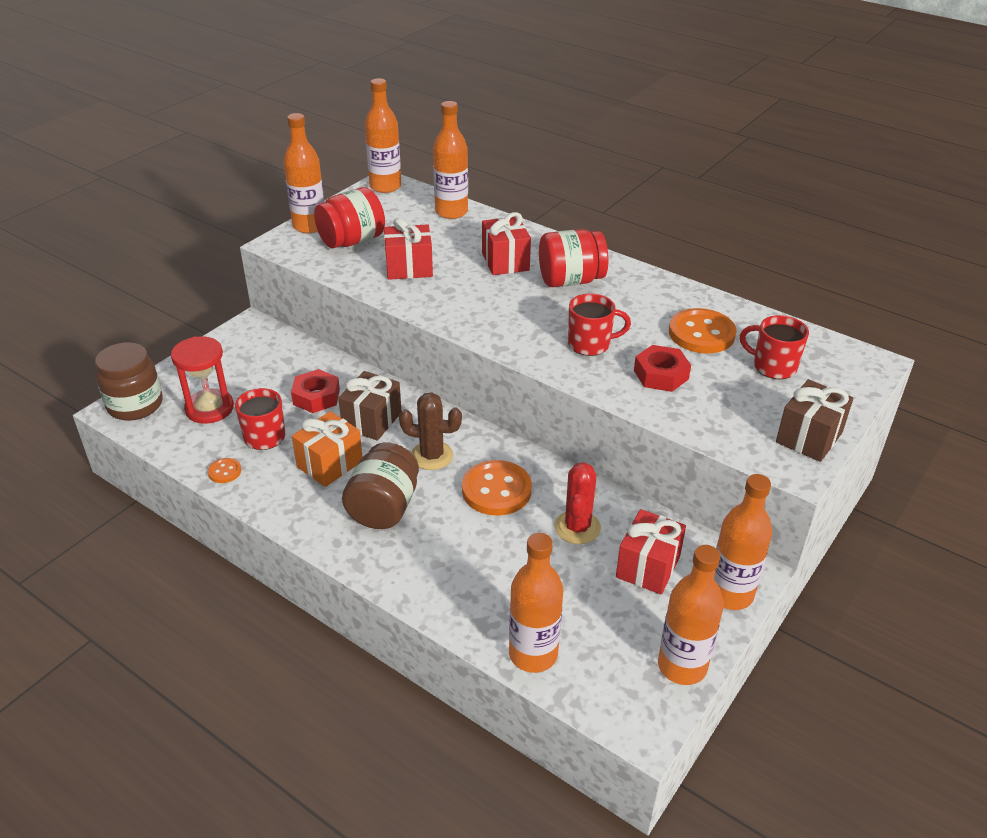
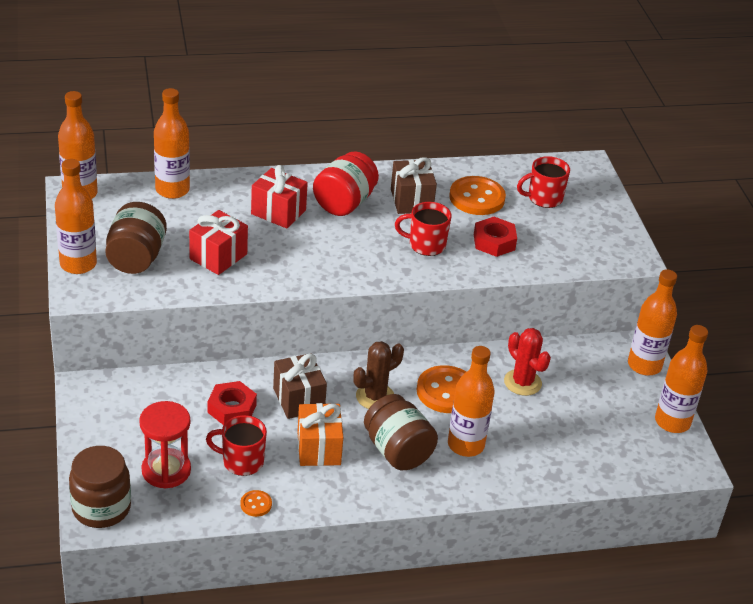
camera: 50 degrees left, 0 degrees up
red jar [314,187,385,248] -> brown jar [105,202,167,274]
orange bottle [509,533,563,673] -> orange bottle moved to [448,346,495,457]
red mug [568,294,631,356] -> red mug turned 120 degrees counterclockwise [395,202,452,256]
red gift [616,509,686,594] -> none
brown gift [776,379,854,462] -> brown gift moved to [391,157,437,214]

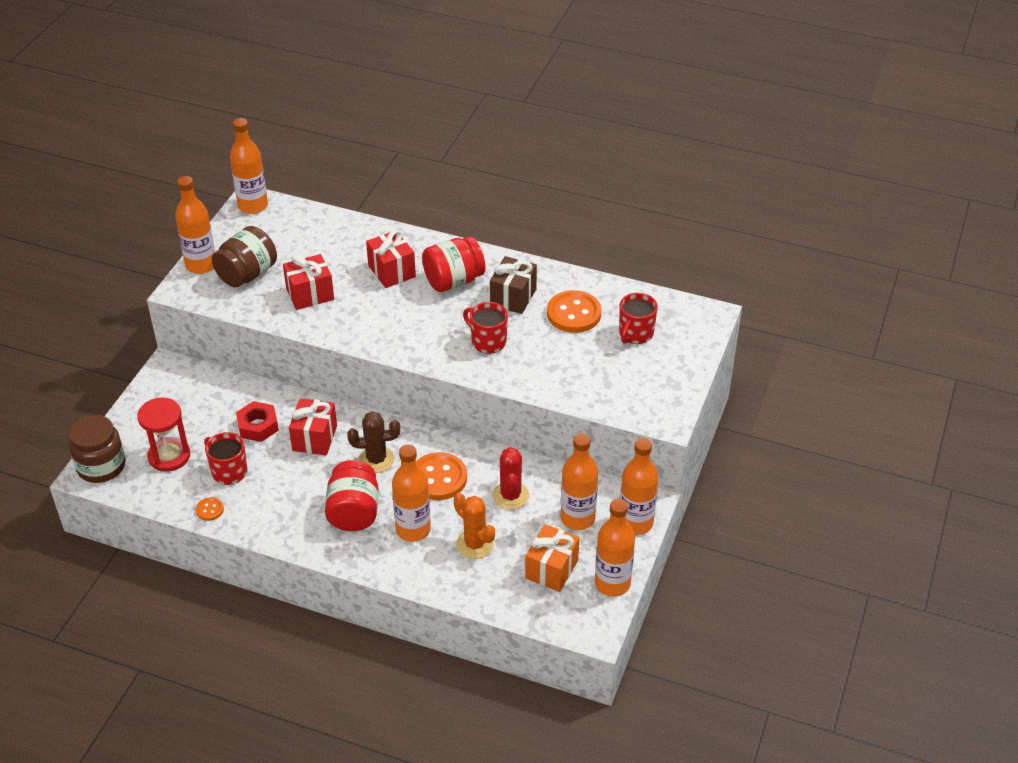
camera: 35 degrees right, 5 degrees up
orange bottle [154,88,190,199] -> orange bottle moved to [561,433,598,530]
brown gift [273,353,327,419] -> red gift [289,398,337,456]
orange gift [297,403,343,466] -> orange gift moved to [525,524,579,592]
brown jar [364,394,438,470] -> red jar [325,460,378,531]
red nut [474,217,517,257] -> none
red mug [517,156,570,208] -> red mug turned 75 degrees counterclockwise [619,293,658,344]
none -> orange cactus [454,493,495,559]

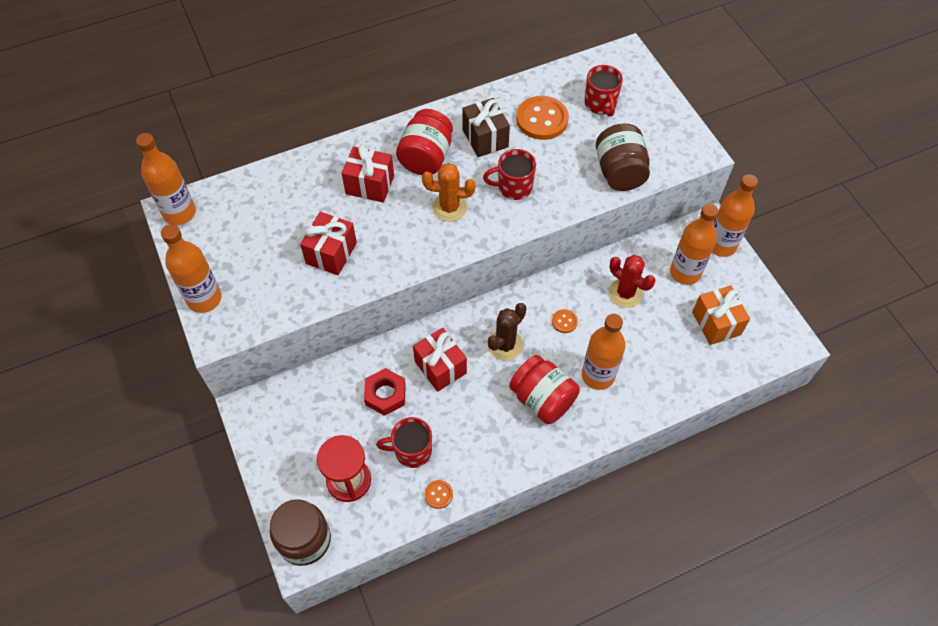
camera: 45 degrees left, 15 degrees up
brown jar [212,226,277,288] -> brown jar moved to [596,124,650,191]
orange button [416,452,467,500] -> orange button [552,309,578,333], size x0.47
orange cactus [454,493,495,559] -> orange cactus moved to [422,163,475,222]
orange bottle [595,499,635,597] -> none

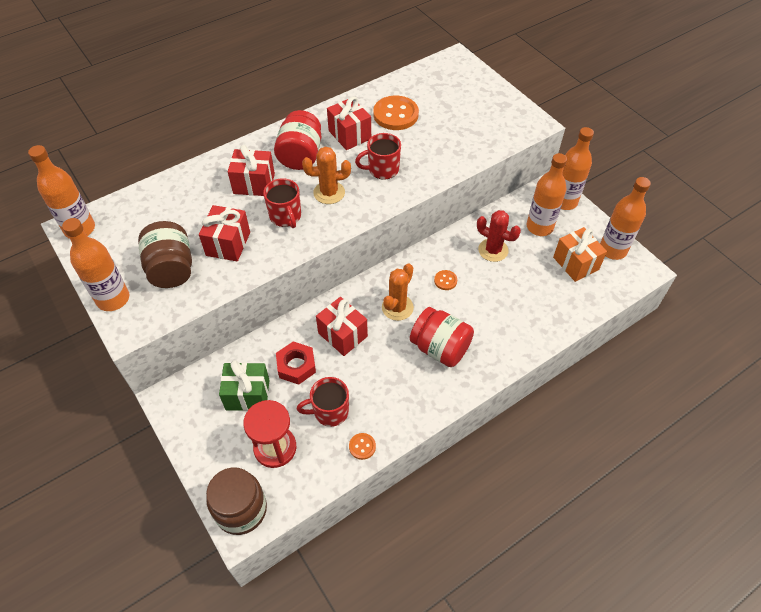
camera: 10 degrees left, 5 degrees down
brown gift [462,98,510,157] -> red gift [327,96,371,150]
brown cactus [488,303,527,361] -> orange cactus [382,264,414,321]
orange bottle [582,314,626,390] -> orange bottle moved to [600,177,651,260]
red mug [585,65,623,117] -> red mug moved to [263,178,301,228]
brown jar [596,124,650,191] -> brown jar moved to [138,221,192,288]
none -> green gift [219,360,270,411]

